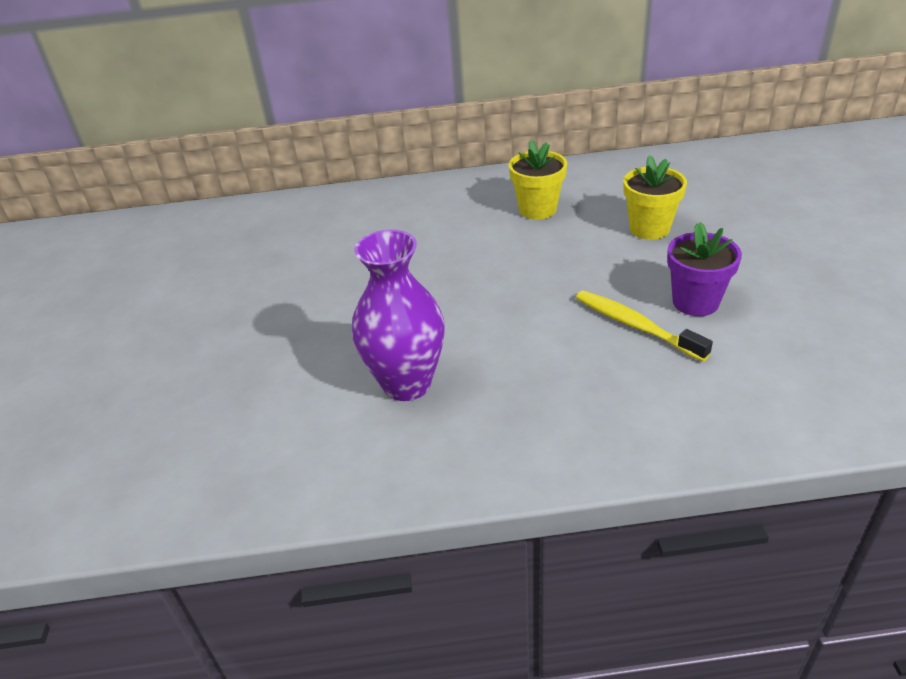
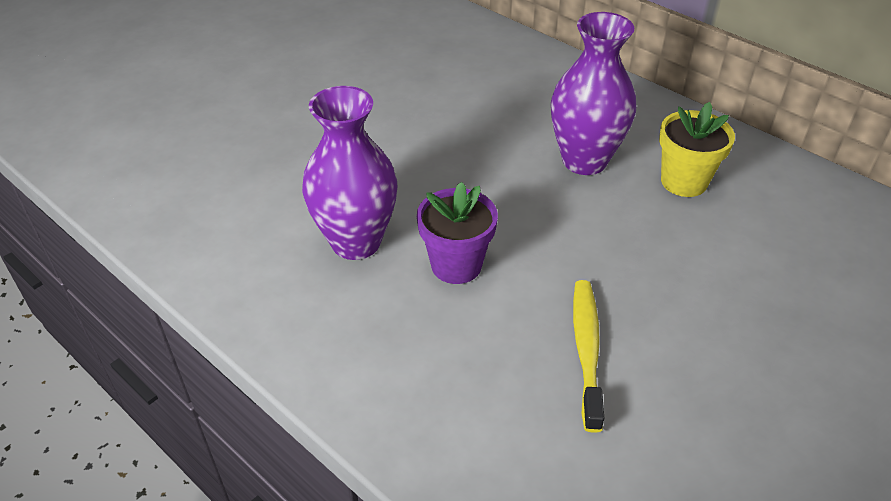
camera: 45 degrees right, 5 degrees up
yellow flower pot [623,155,687,240] -> none
purple flower pot [667,222,742,316] -> purple flower pot moved to [417,182,498,284]
none -> purple vase [551,12,636,175]

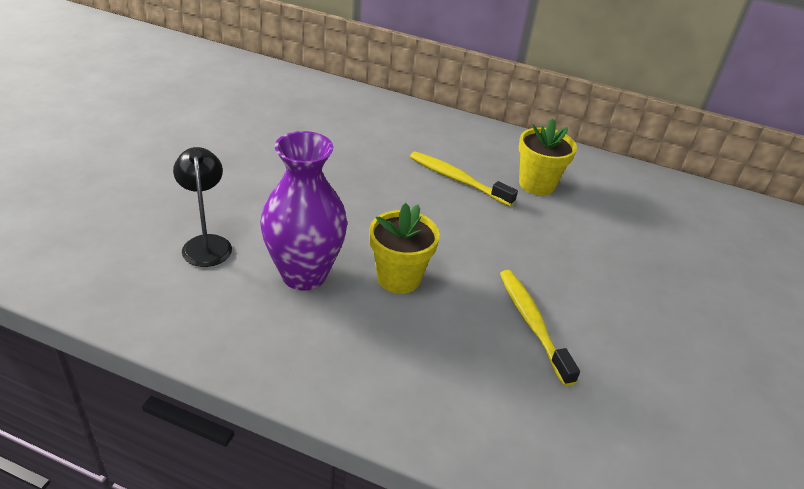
camera: 25 degrees left, 5 degrees down
purple flower pot [417,182,498,284] -> yellow flower pot [369,203,440,294]
purple vase [551,12,636,175] -> yellow toothbrush [410,151,518,206]
none -> black lamp [173,147,232,267]

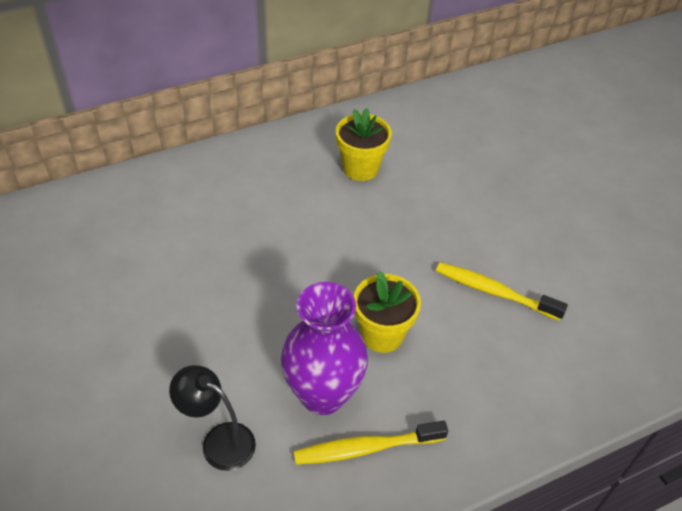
camera: 45 degrees left, 10 degrees up
yellow toothbrush [410,151,518,206] -> yellow toothbrush moved to [294,421,448,465]

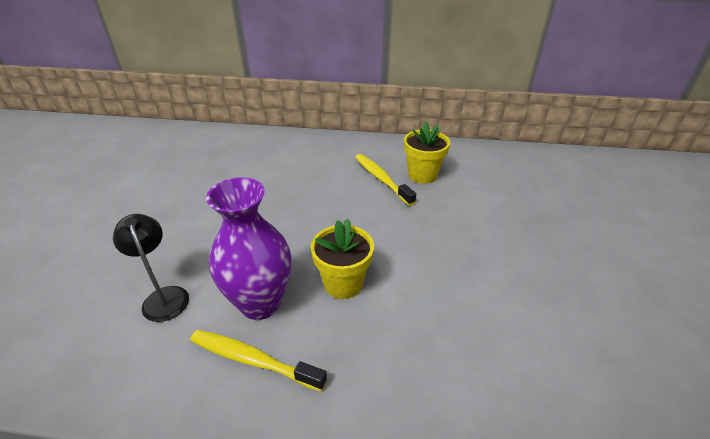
camera: 35 degrees right, 10 degrees down
yellow toothbrush [436,262,568,321] -> yellow toothbrush moved to [355,154,416,206]

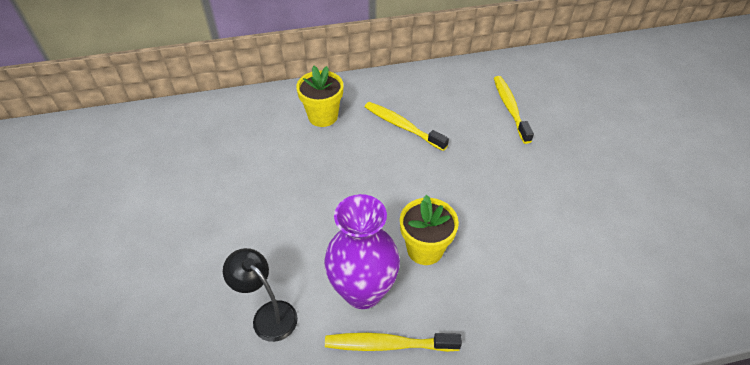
camera: 20 degrees left, 10 degrees up
yellow flower pot [404,121,450,184] -> yellow flower pot moved to [296,66,343,127]
none -> yellow toothbrush [494,76,534,144]

